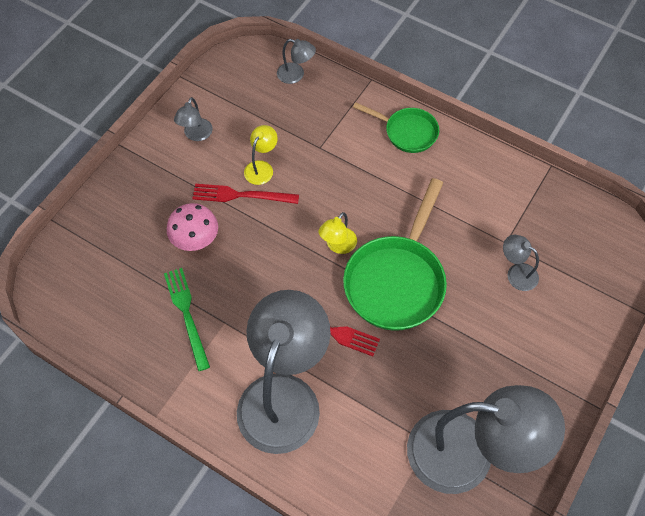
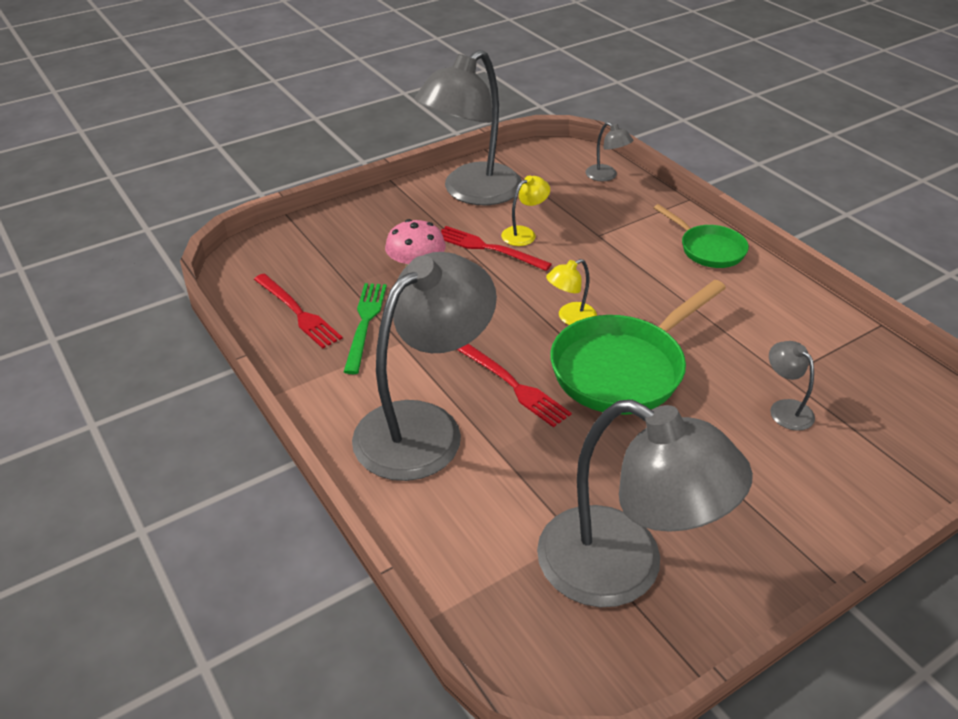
camera: 25 degrees right, 20 degrees down
grey lamp [174,97,213,141] -> grey lamp [414,50,522,205], size x2.43
none -> red fork [254,274,342,348]

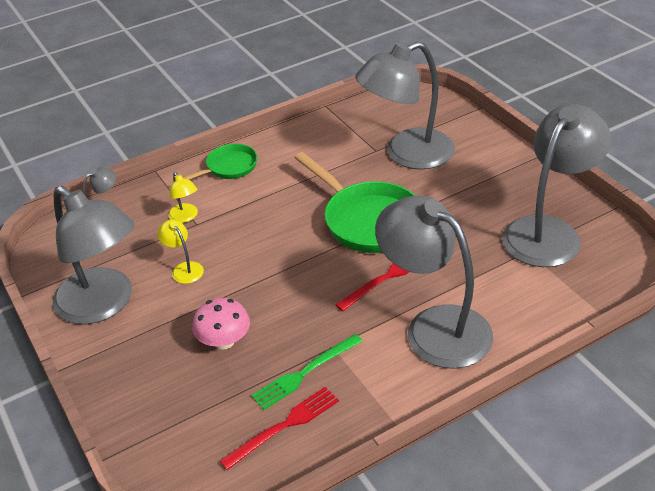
camera: 85 degrees left, 0 degrees up
green fork [344,283,387,374] -> green fork turned 45 degrees counterclockwise [251,334,363,410]
red fork [441,226,552,271] -> none
yellow lamp [546,259,597,325] -> yellow lamp moved to [168,172,198,223]
grey lamp [769,341,815,431] -> grey lamp [355,41,455,170], size x2.43

